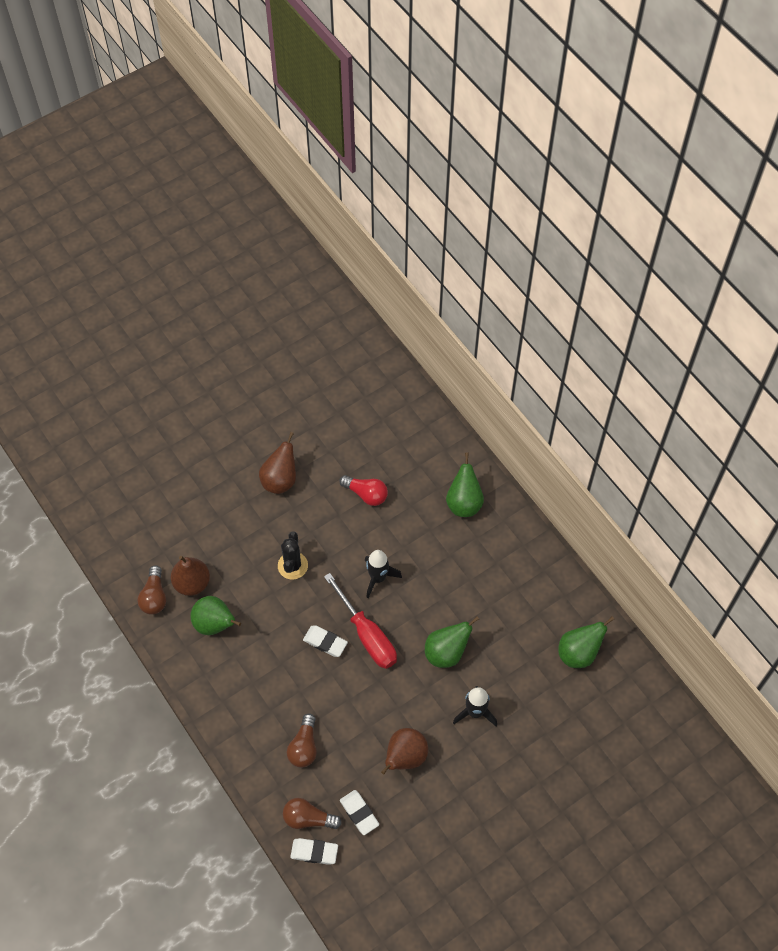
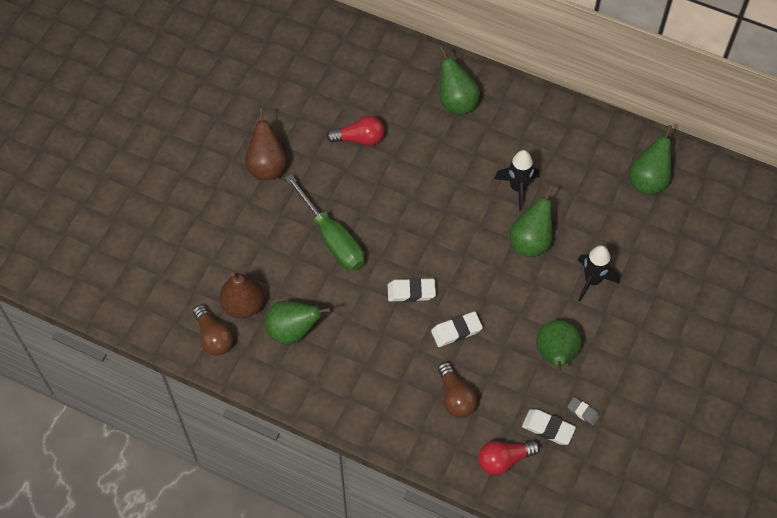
camera: 30 degrees left, 0 degrees up
black cactus [278,531,308,579] -> green screwdriver [285,174,364,271]
brown light bulb [283,798,342,829] -> red light bulb [478,440,540,476]
white eraser [290,838,338,865] -> white eraser moved to [431,311,483,347]
red screwdriver [324,573,397,669] -> none
black rocket [365,550,402,598] -> black rocket moved to [494,150,540,211]
brown pear [381,728,428,774] -> green pear [536,320,582,373]
none -> grey eraser [567,397,600,425]

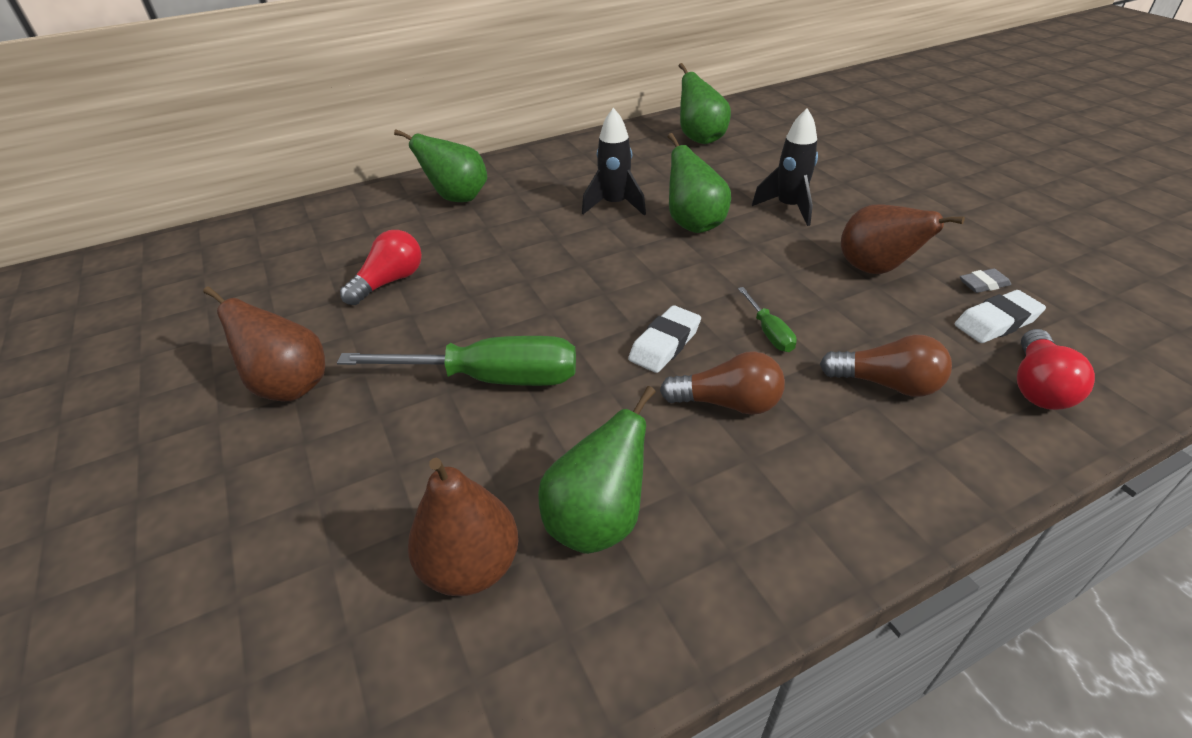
camera: 50 degrees left, 20 degrees down
brown light bulb [193,305,234,356] -> brown light bulb moved to [660,351,785,415]
white eraser [431,311,483,347] -> green screwdriver [738,287,797,352]
green pear [536,320,582,373] -> brown pear [841,204,965,274]

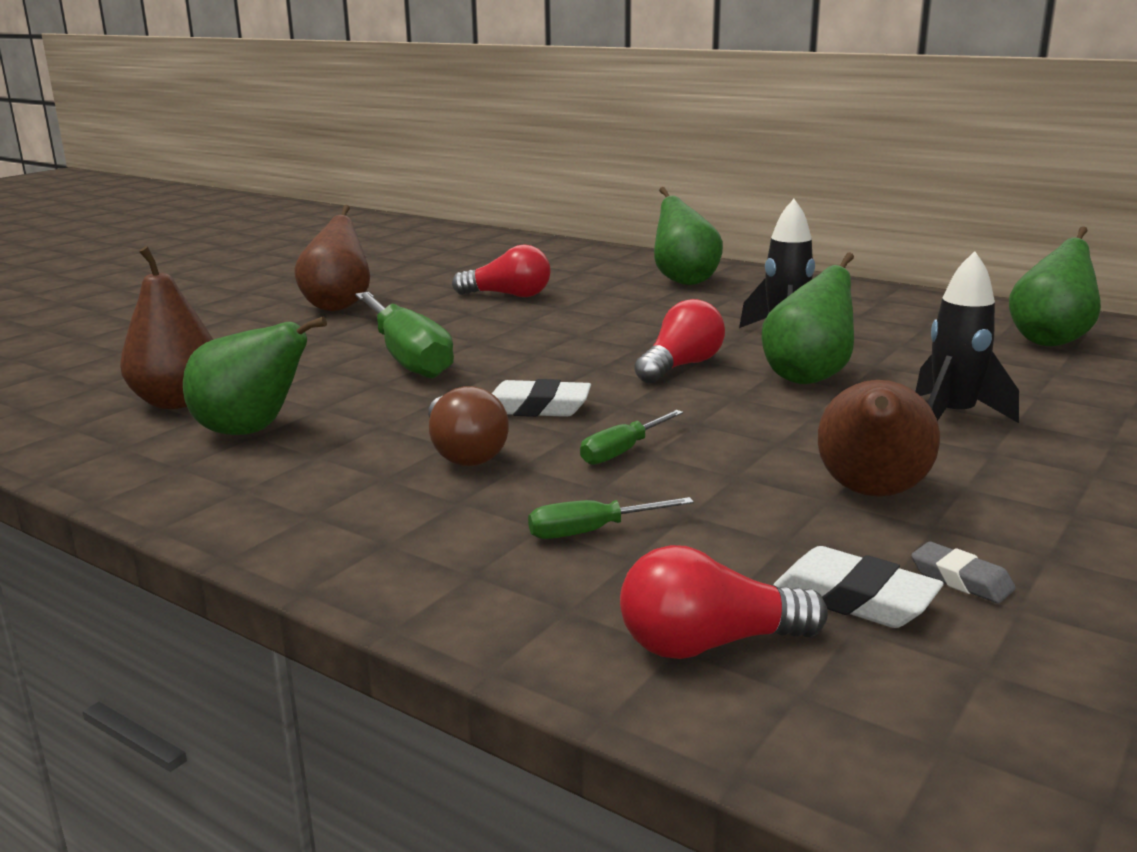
camera: 60 degrees right, 20 degrees down
brown light bulb [820,335,952,397] -> green screwdriver [528,497,694,539]
none -> red light bulb [634,299,725,383]

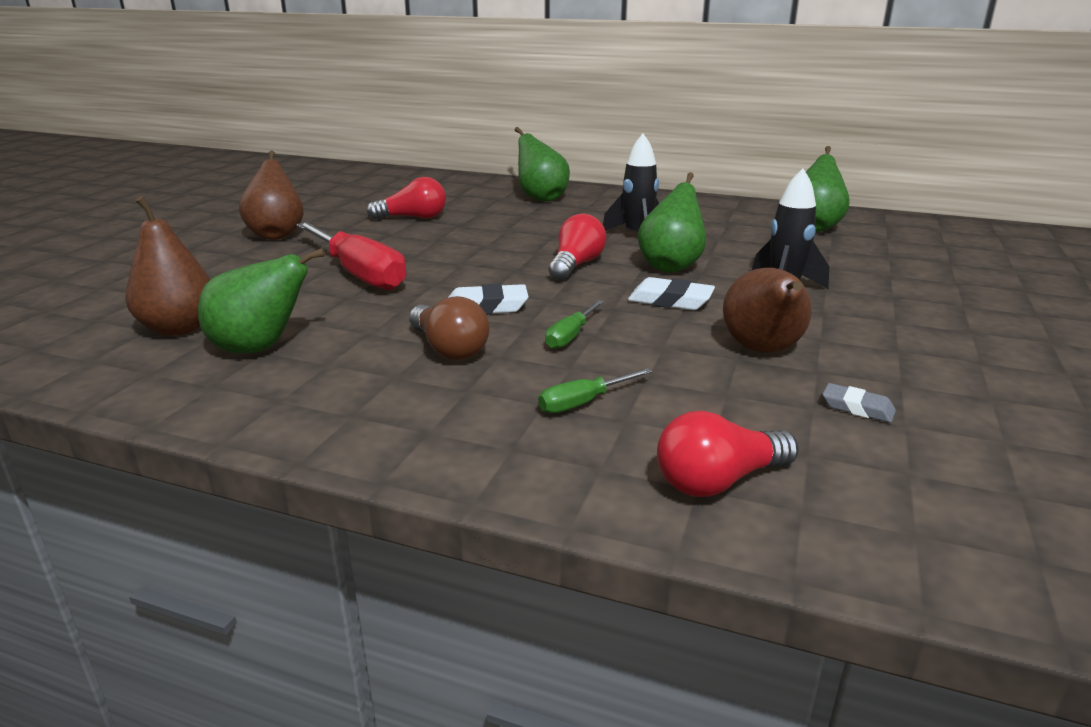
camera: 15 degrees left, 5 degrees up
green screwdriver [355,292,454,379] -> red screwdriver [296,222,406,290]
white eraser [773,546,944,628] -> white eraser moved to [628,277,715,310]

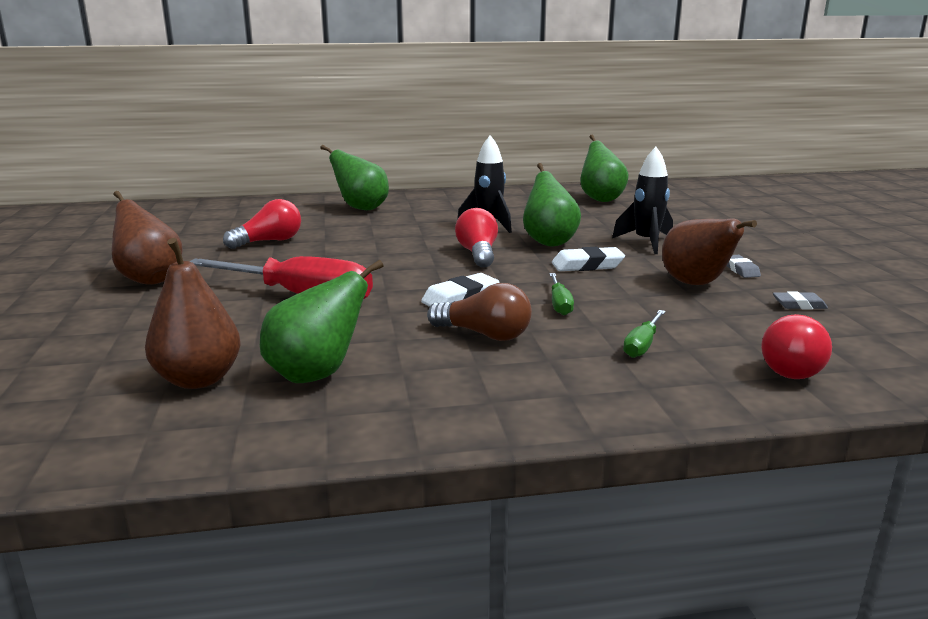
camera: 30 degrees left, 5 degrees down
none -> grey eraser [727,255,761,278]

